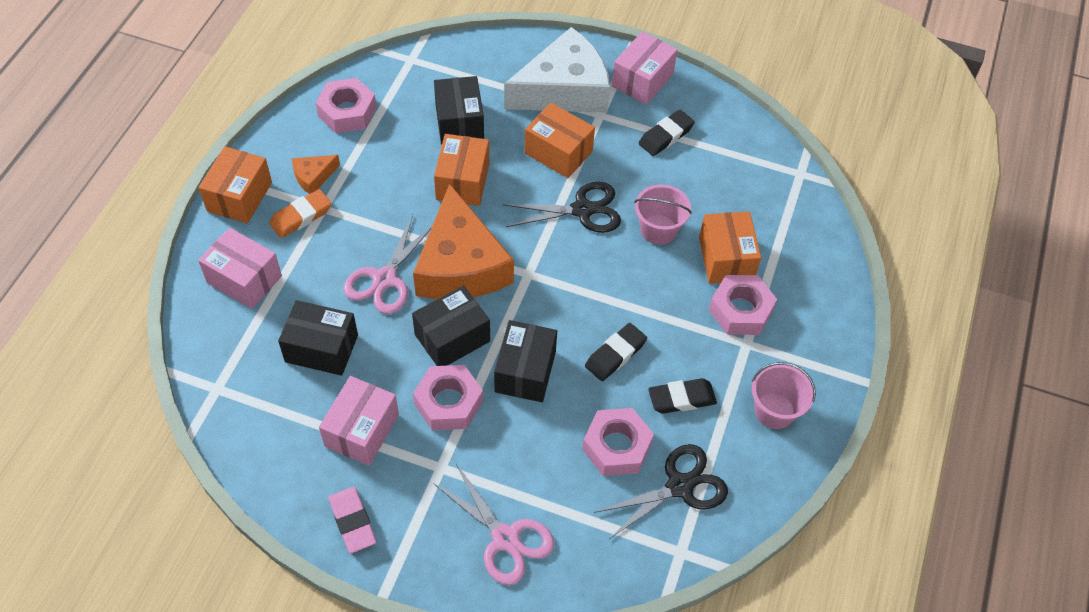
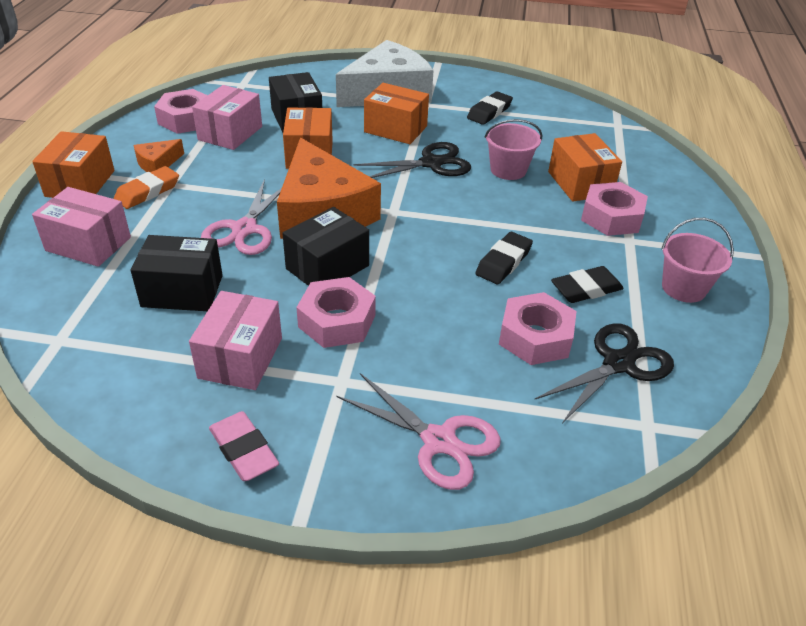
camera: 10 degrees left, 15 degrees down
black box [494,320,557,402] -> none
pink box [612,31,678,105] -> pink box moved to [192,85,262,150]

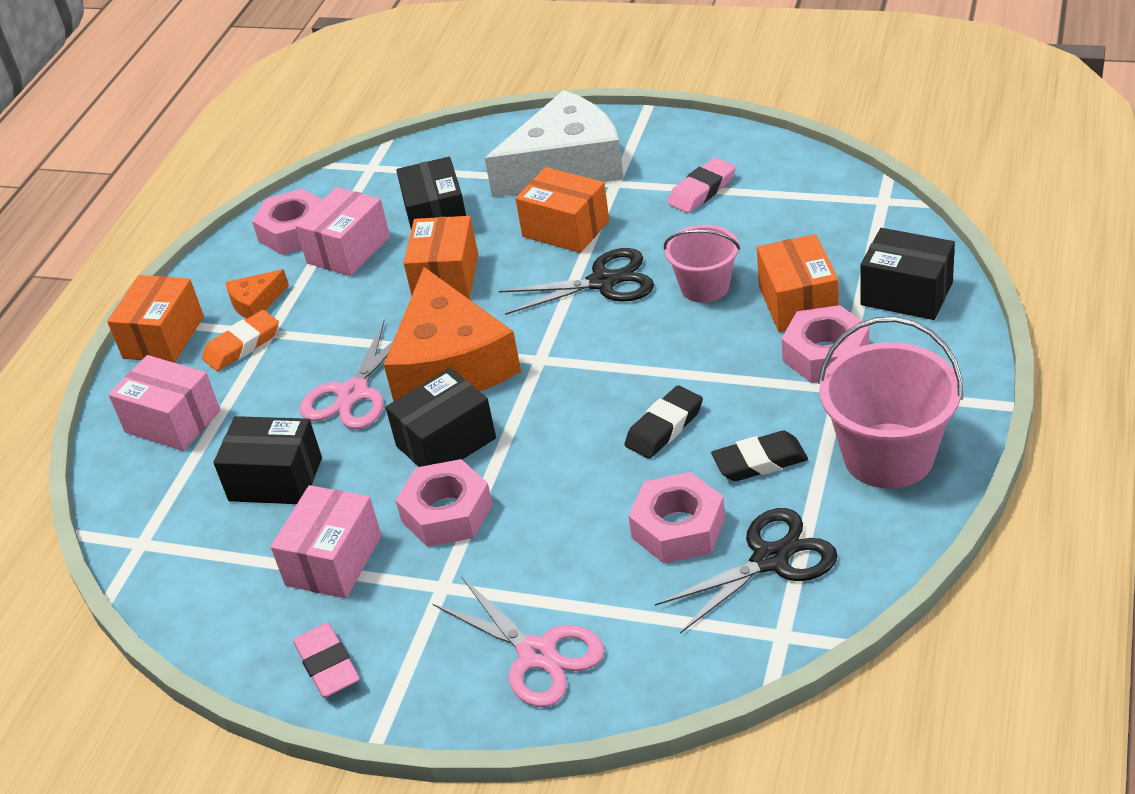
camera: 15 degrees right, 0 degrees up
black eraser [467,91,513,125] -> pink eraser [667,158,736,213]
pink bucket [661,218,734,303] -> pink bucket [818,317,963,489], size x1.61
none -> black box [860,228,955,320]

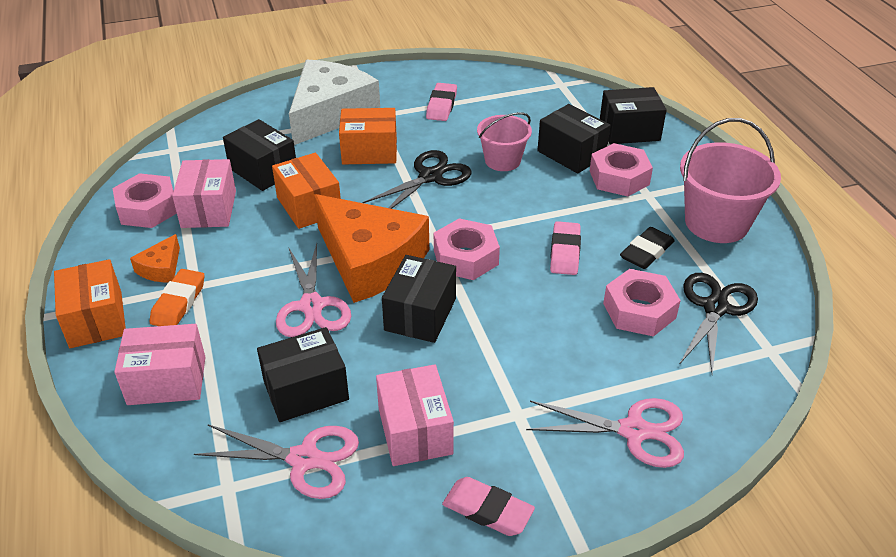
camera: 40 degrees left, 0 degrees up
pink nut [395,459,493,547] -> pink nut moved to [434,218,500,280]
black eraser [624,385,703,459] -> pink eraser [550,221,581,275]
orange box [757,234,839,332] -> black box [537,104,611,174]
none -> pink scissors [194,425,359,499]

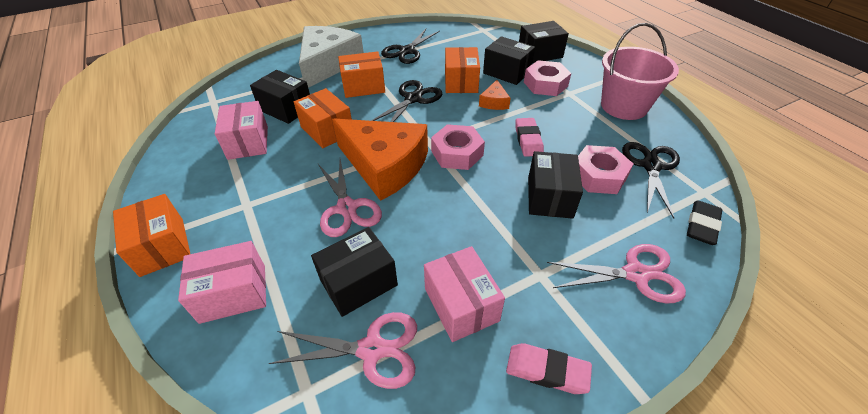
camera: 10 degrees left, 5 degrees up
pink nut [113,173,177,228] -> none
orange cheese [130,234,180,283] -> orange cheese moved to [479,80,511,110]
orange eraser [150,269,205,326] -> none
black box [382,255,456,343] -> black box moved to [528,151,583,219]
pink eraser [426,83,457,121] -> black scissors [381,29,440,64]
pink bucket [477,112,532,171] -> orange box [445,47,480,93]
black eraser [620,227,675,269] -> black eraser moved to [687,201,722,245]

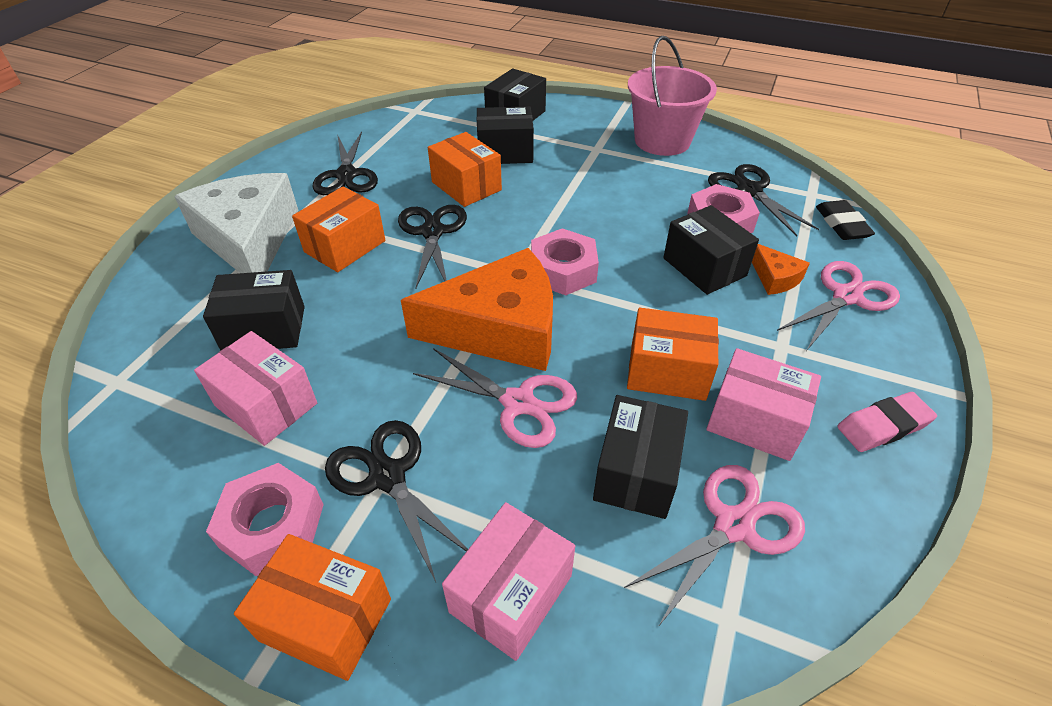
camera: 40 degrees left, 0 degrees up
orange box [294,88,352,148] -> orange box moved to [627,308,719,401]
orange cheese [479,80,511,110] -> orange cheese moved to [752,244,810,295]
pink eraser [515,118,544,157] -> none
pink nut [524,60,571,96] -> pink nut moved to [206,463,324,576]
none -> black scissors [325,420,468,582]

